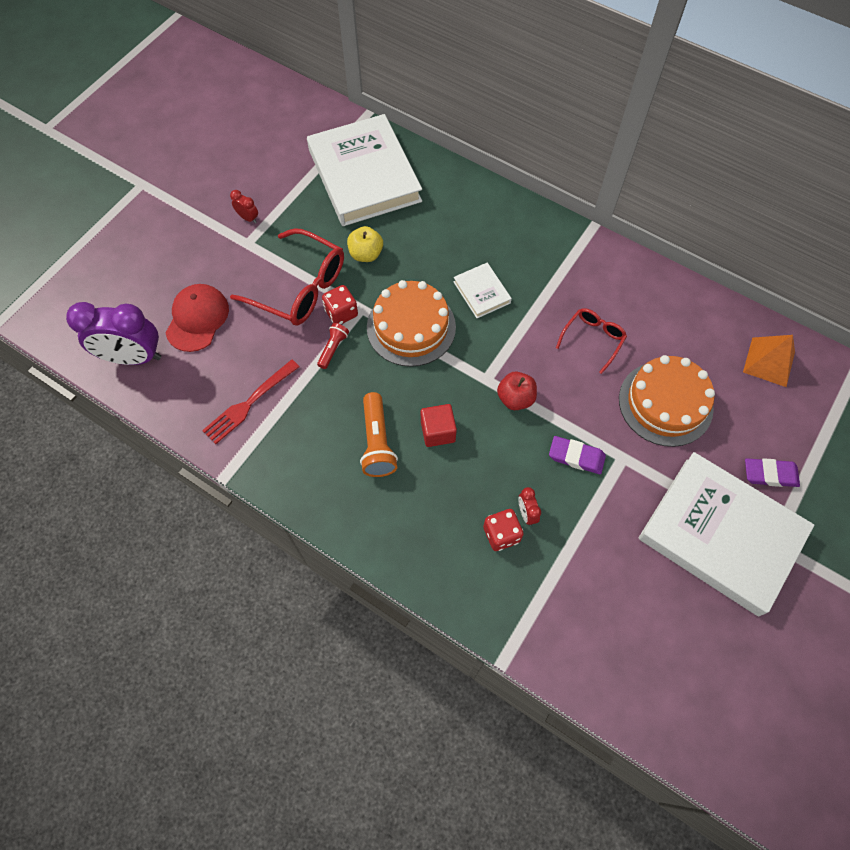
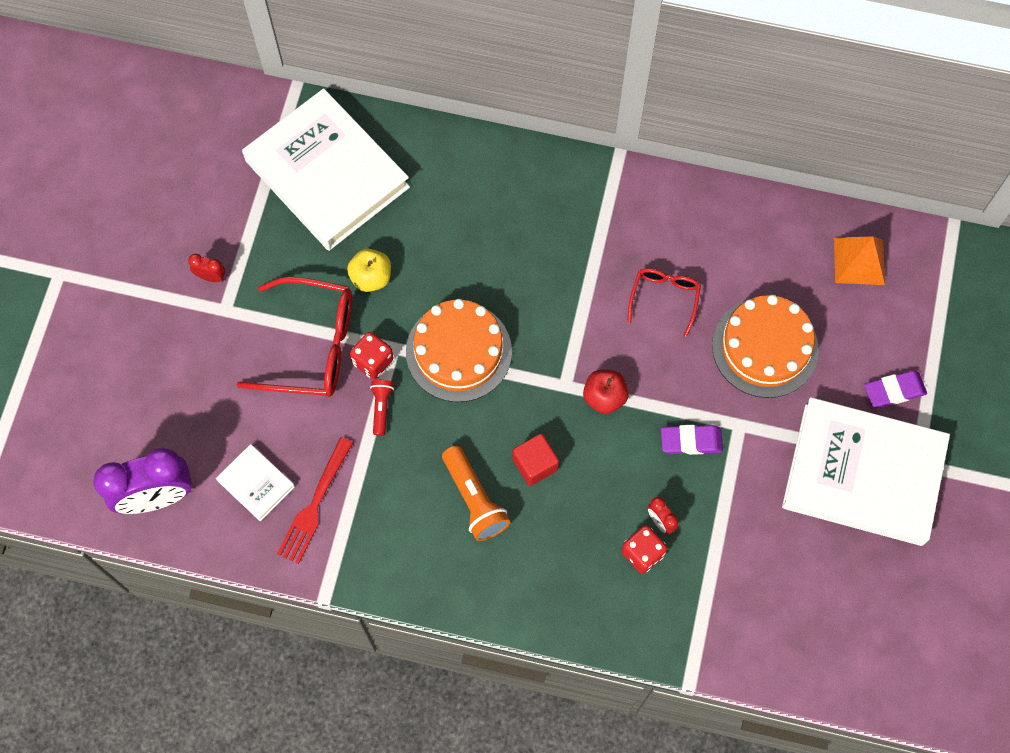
camera: 20 degrees left, 5 degrees up
red cap [166,284,229,352] -> none
white book [453,263,512,318] -> white book moved to [216,444,295,521]

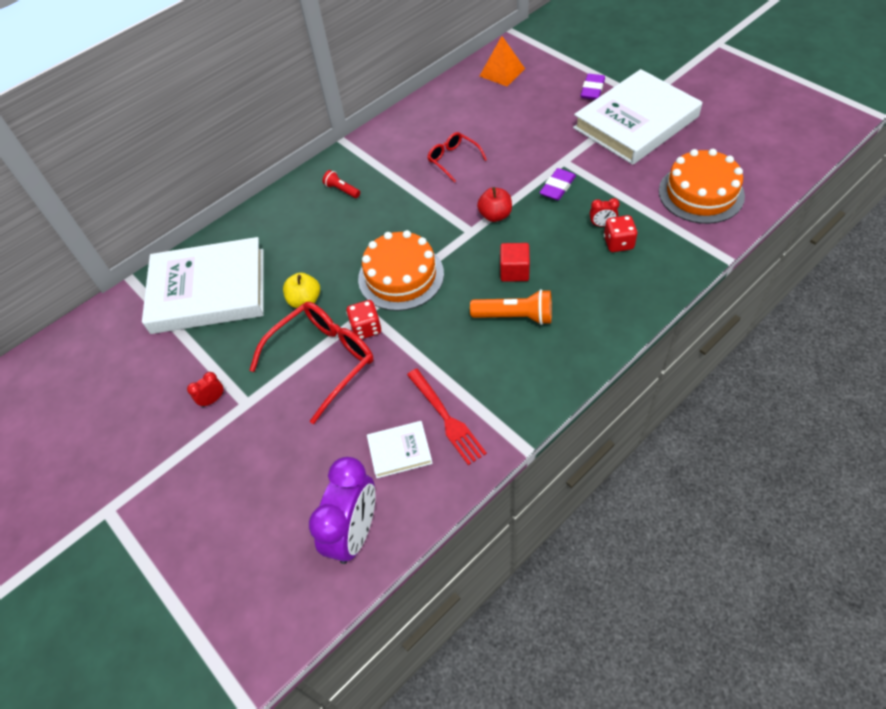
camera: 50 degrees left, 15 degrees down
red flashlight [370,380,394,436] -> red flashlight moved to [322,170,360,198]
orange cake [712,295,819,398] -> orange cake moved to [659,149,745,224]

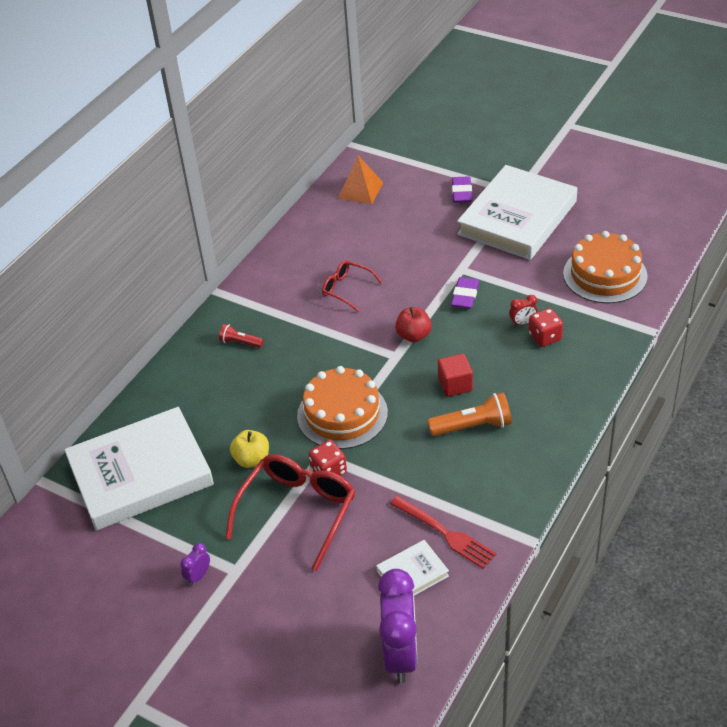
camera: 20 degrees left, 10 degrees down
red clock [187,372,224,407] -> purple clock [180,543,210,586]

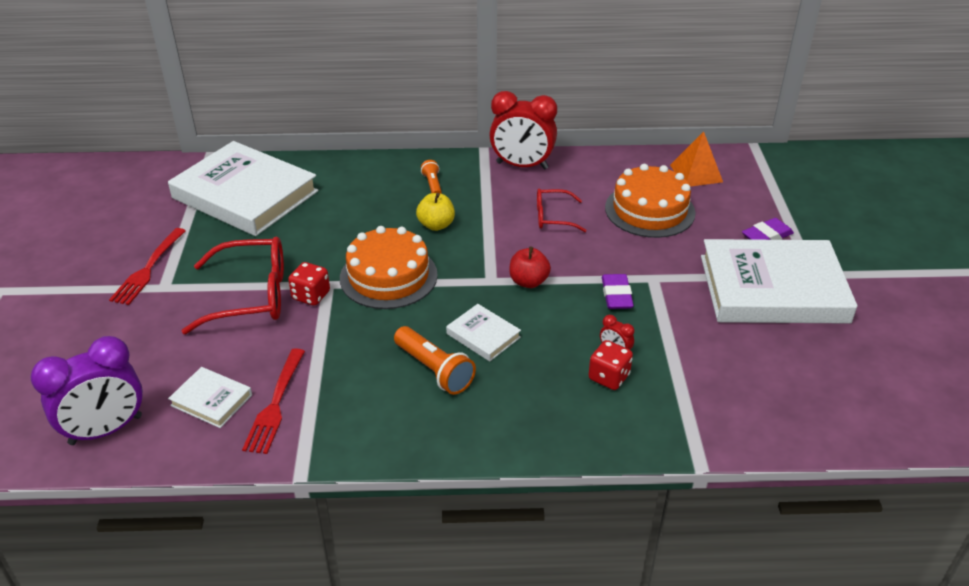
camera: 55 degrees right, 5 degrees down
purple clock [180,543,210,586] -> red fork [109,228,186,305]
red flashlight [219,324,264,348] -> orange flashlight [421,160,442,194]
yellow apple [230,430,269,468] -> yellow apple moved to [416,193,455,231]
red glasses [322,260,383,312] -> red glasses turned 90 degrees counterclockwise [537,189,587,232]
red cube [438,354,473,397] -> white book [446,304,521,361]
purple eraser [451,277,479,309] -> purple eraser turned 75 degrees counterclockwise [602,274,634,309]
orange cake [563,231,648,304] -> orange cake moved to [605,164,696,238]
none -> red clock [489,91,557,169]

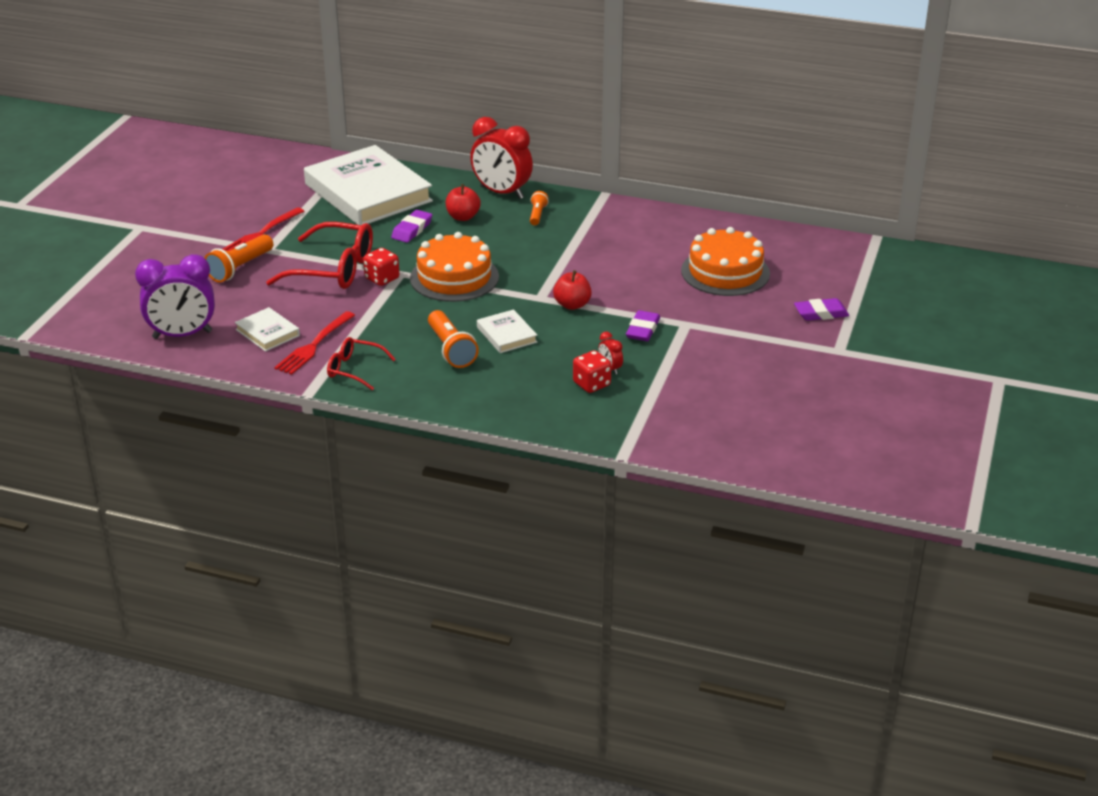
camera: 20 degrees right, 5 degrees down
yellow apple [416,193,455,231] -> none
red clock [489,91,557,169] -> red clock moved to [470,117,533,199]
red glasses [537,189,587,232] -> red glasses moved to [327,337,396,390]
orange pyramid [670,131,723,187] -> none
white book [701,239,857,324] -> none
none -> orange flashlight [204,234,273,282]
none -> purple eraser [391,210,432,243]
none -> red apple [446,184,481,221]

